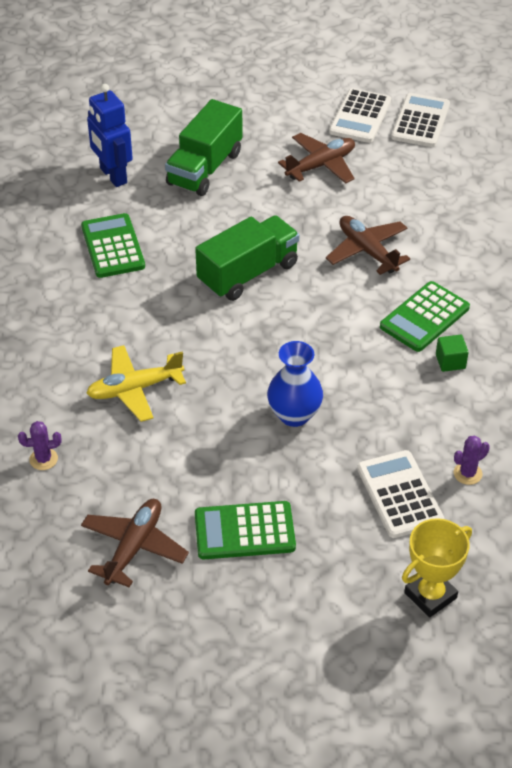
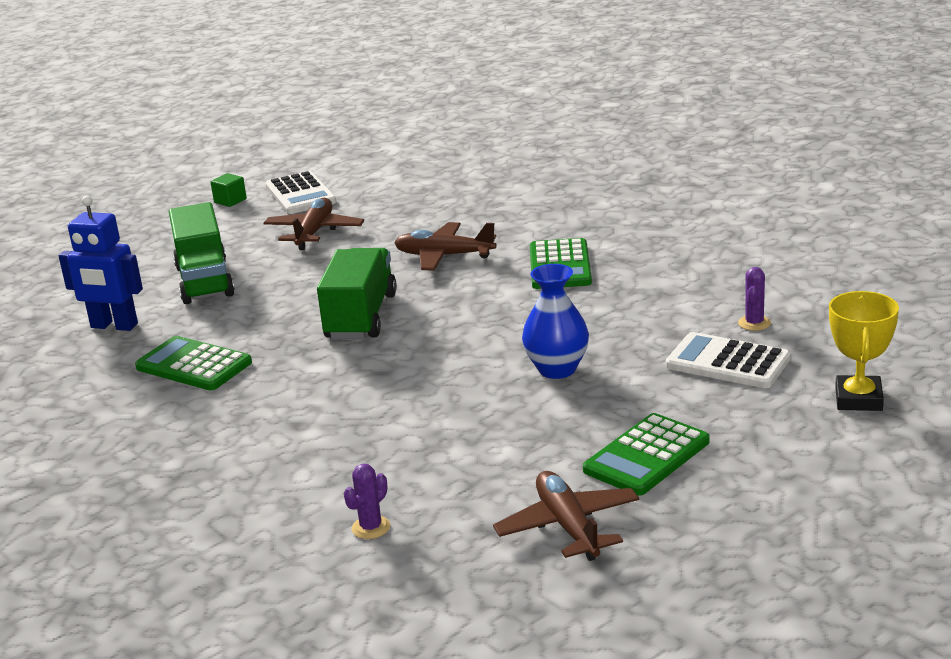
camera: 40 degrees left, 20 degrees down
yellow plane [86,345,186,422] -> none
white calculator [391,93,450,147] -> none
green cube [436,335,469,372] -> green cube moved to [210,173,247,207]

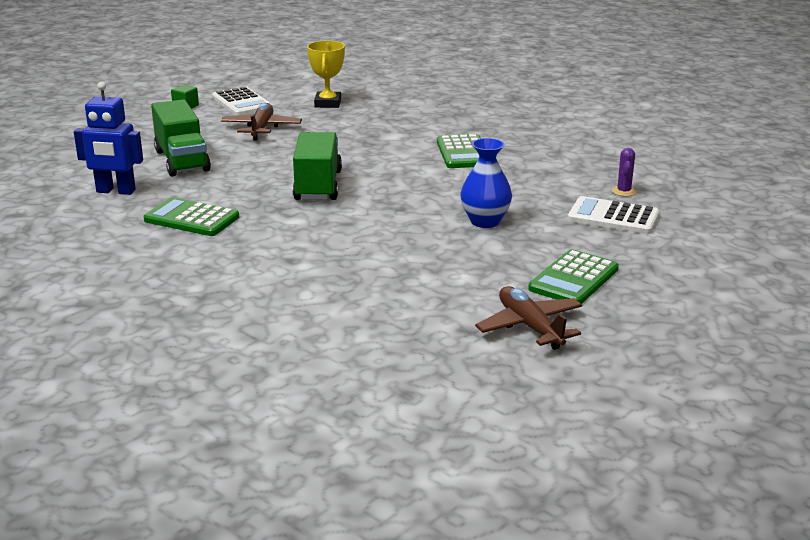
camera: 10 degrees left, 0 degrees up
purple cactus [344,464,390,539] -> none
brown plane [394,222,496,271] -> none
yellow trophy [829,291,899,411] -> yellow trophy moved to [307,41,345,108]

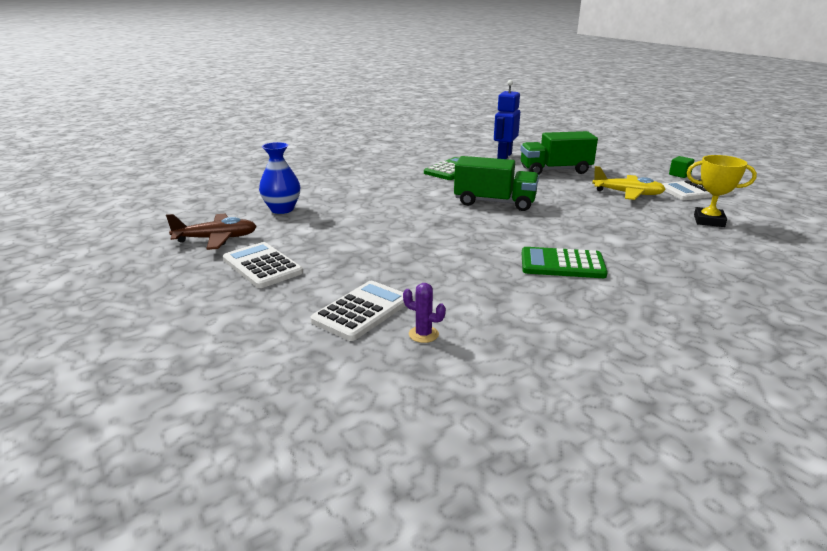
camera: 105 degrees right, 0 degrees up
brown plane [221,103,302,141] -> yellow plane [592,166,666,200]
blue vase [460,138,512,228] -> blue vase moved to [259,142,300,214]
green calculator [528,249,619,304] -> white calculator [223,242,303,288]

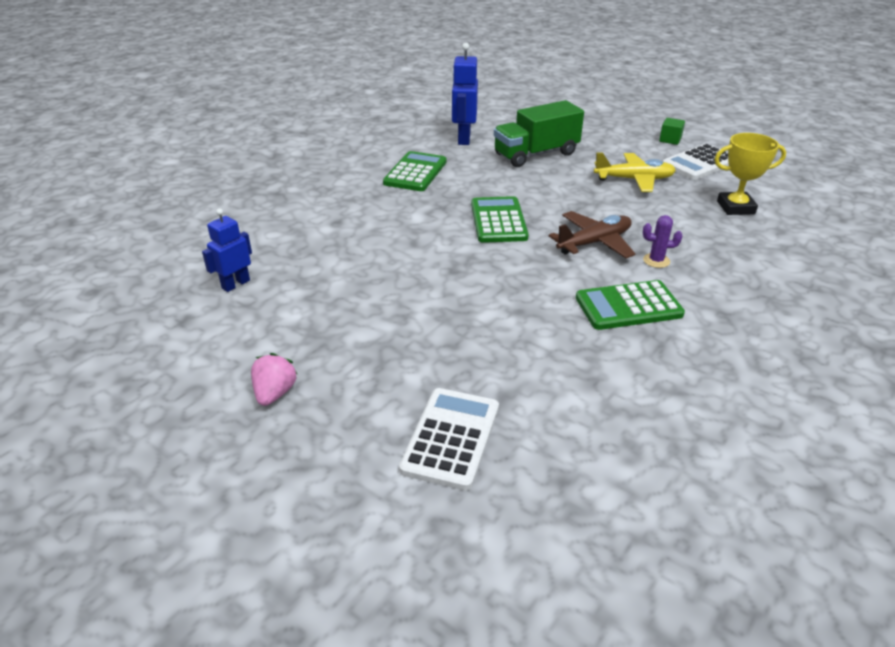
camera: 20 degrees left, 10 degrees up
brown plane [166,214,257,250] -> brown plane moved to [549,211,635,258]
white calculator [223,242,303,288] -> pink strawberry [251,353,297,406]
blue vase [259,142,300,214] -> blue robot [202,209,252,292]
purple cactus [403,283,446,343] -> purple cactus moved to [643,215,683,268]
green truck [454,156,539,211] -> green calculator [471,196,529,243]

